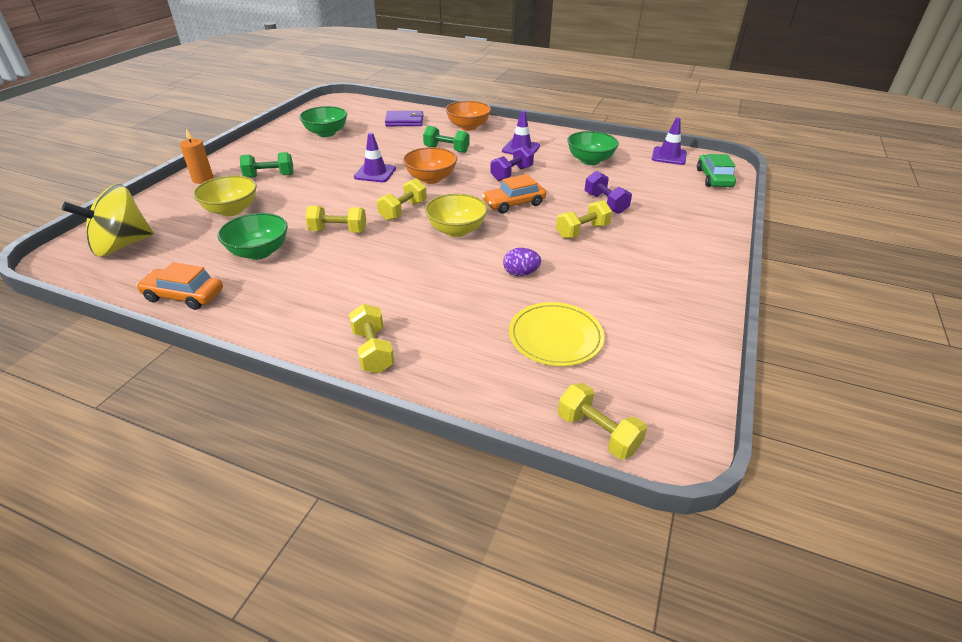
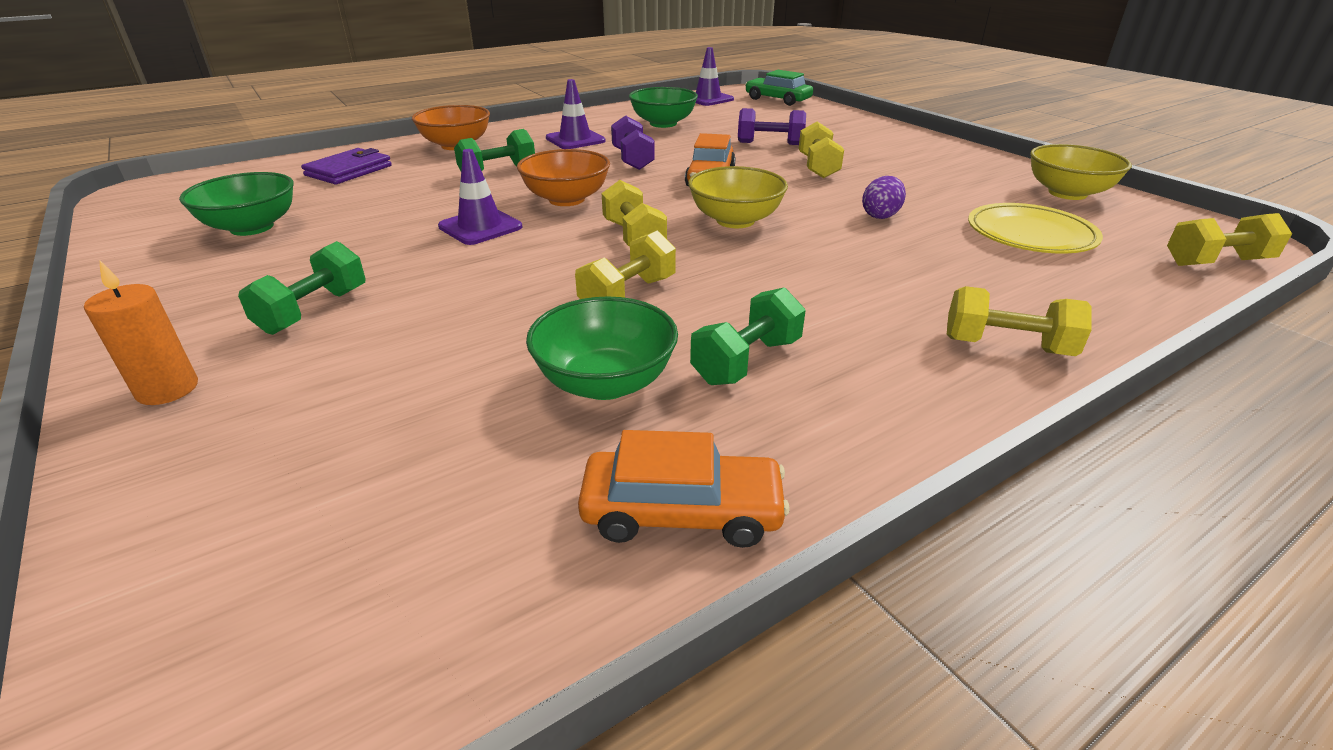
camera: 55 degrees left, 5 degrees down
yellow spinning top [62,184,154,257] -> none
orange car [136,262,223,310] -> orange car turned 135 degrees counterclockwise [578,430,790,548]
yellow bowl [193,175,257,216] -> yellow bowl moved to [1030,144,1132,200]
none -> green dumbbell [690,287,806,385]

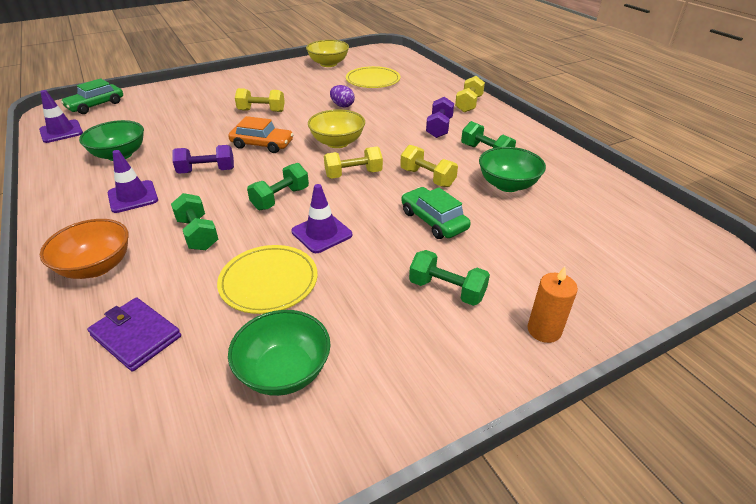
camera: 85 degrees left, 5 degrees up
orange bowl [517,149,610,206] -> green dumbbell [247,163,309,210]
orange car [578,430,790,548] -> none
purple dumbbell [738,108,806,145] -> purple dumbbell moved to [426,97,454,138]
yellow dumbbell [1167,213,1292,266] -> none
none -> yellow plate [217,245,318,314]
none -> green car [401,187,471,239]

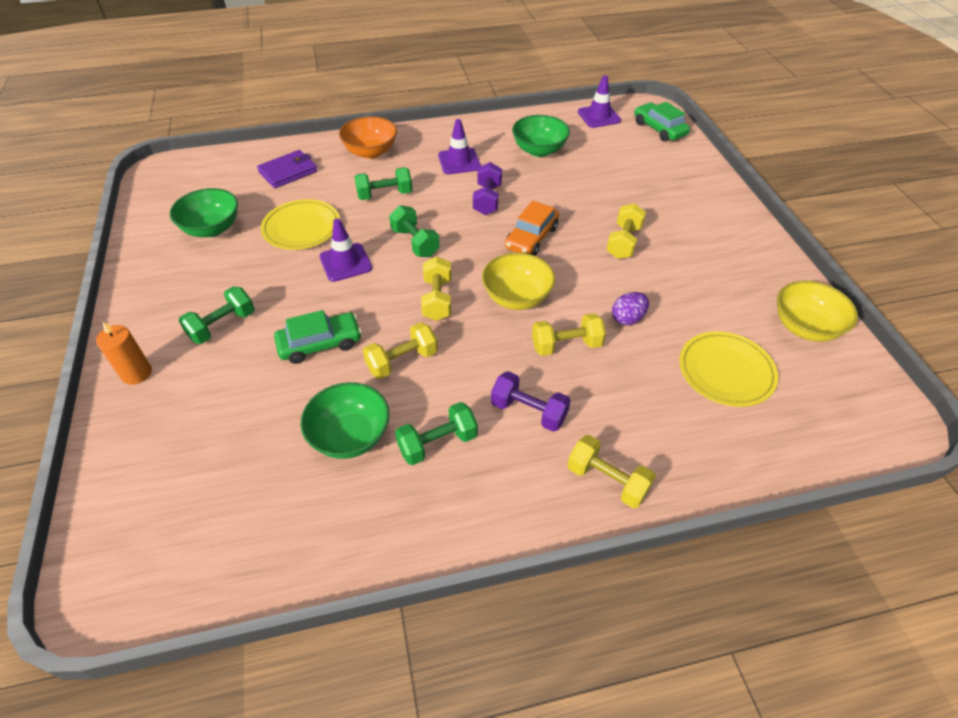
camera: 105 degrees right, 10 degrees up
none -> yellow dumbbell [532,313,606,356]

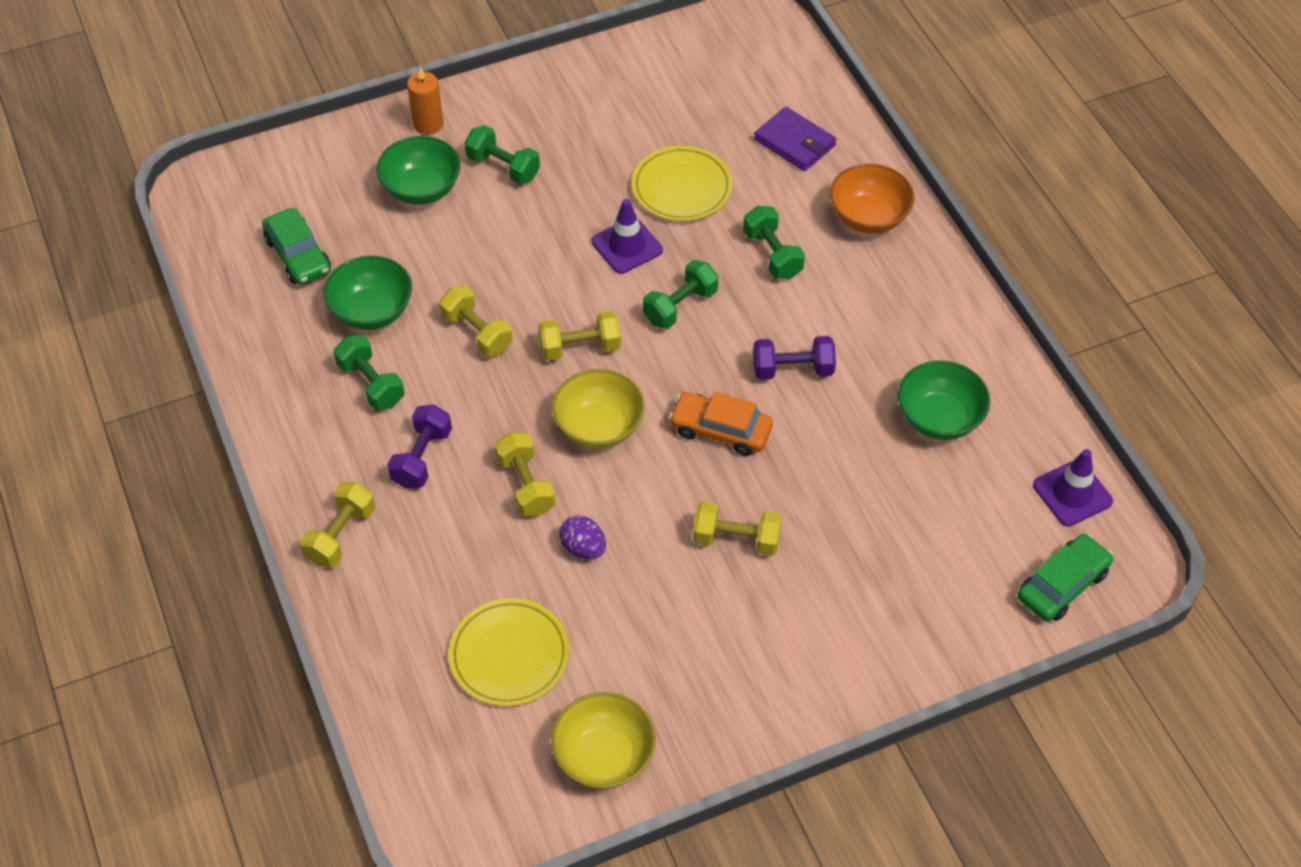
camera: 80 degrees right, 5 degrees up
green bowl [170,188,238,237] -> green bowl moved to [377,136,461,205]
green car [274,310,362,364] -> green car moved to [262,208,331,285]
purple traffic cone [438,119,481,174] -> none

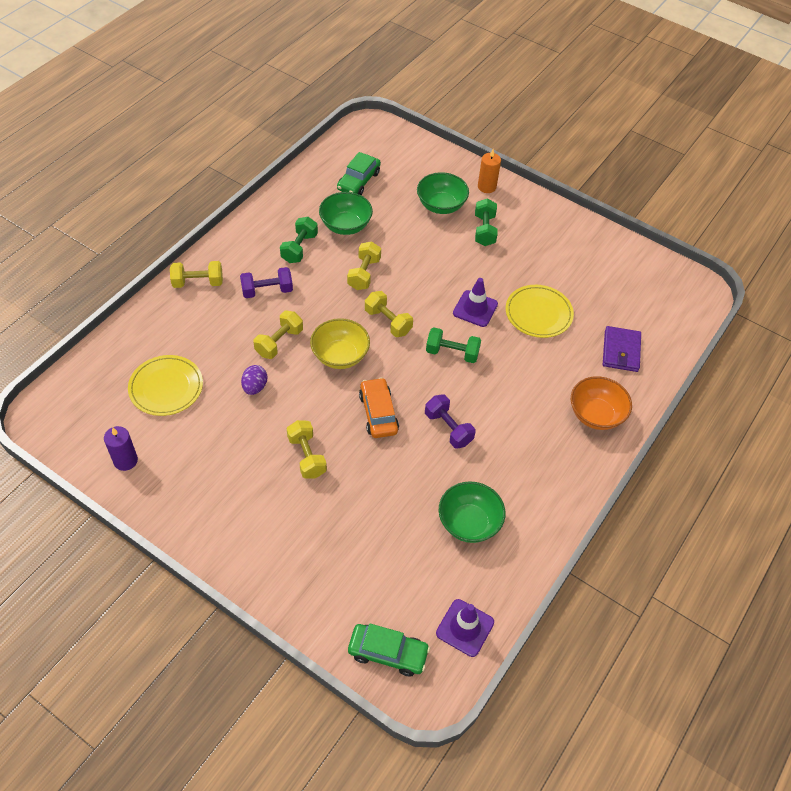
camera: 55 degrees right, 0 degrees up
yellow bowl [551,692,656,789] -> purple candle [104,426,138,471]
green dumbbell [743,206,805,279] -> none

